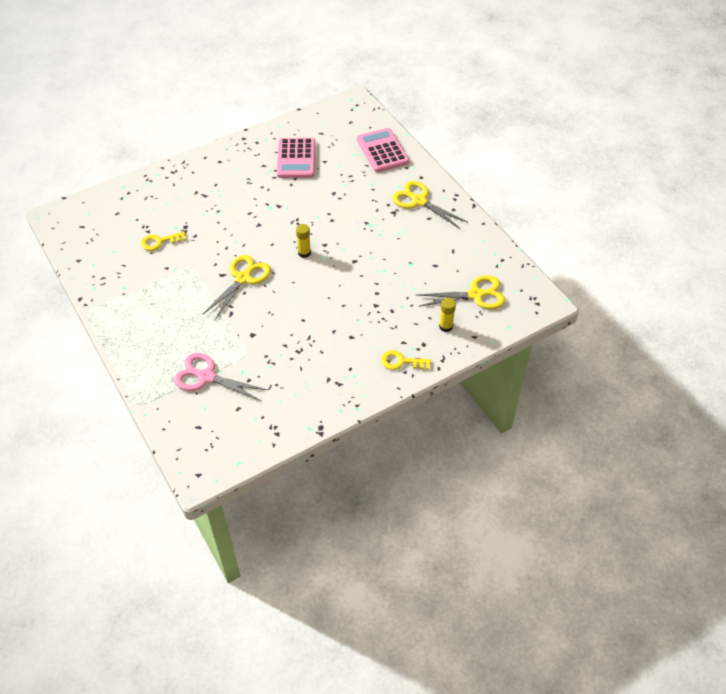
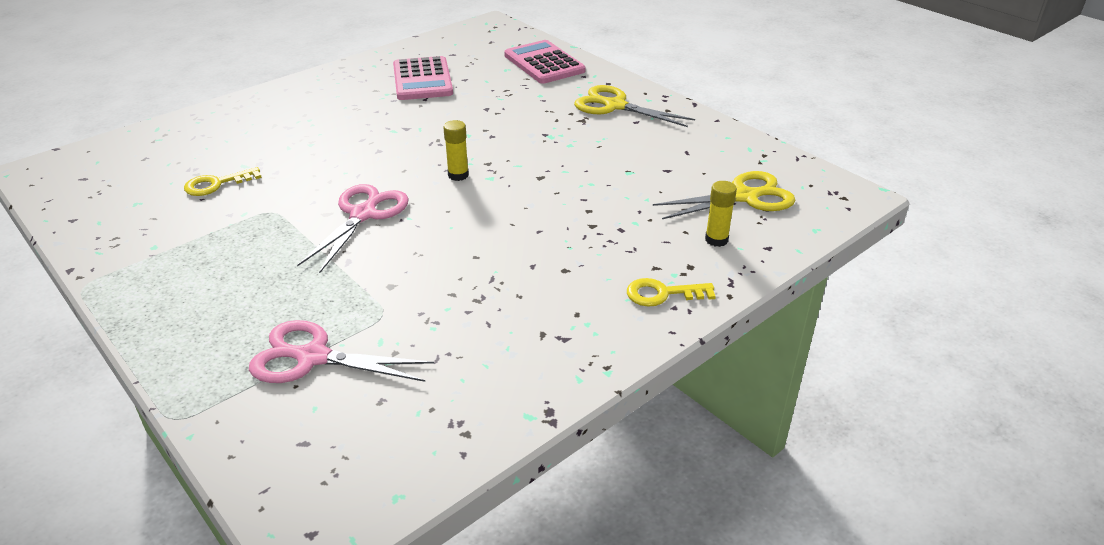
camera: 10 degrees left, 15 degrees down
yellow scissors [203,255,271,321] -> pink scissors [297,184,409,273]

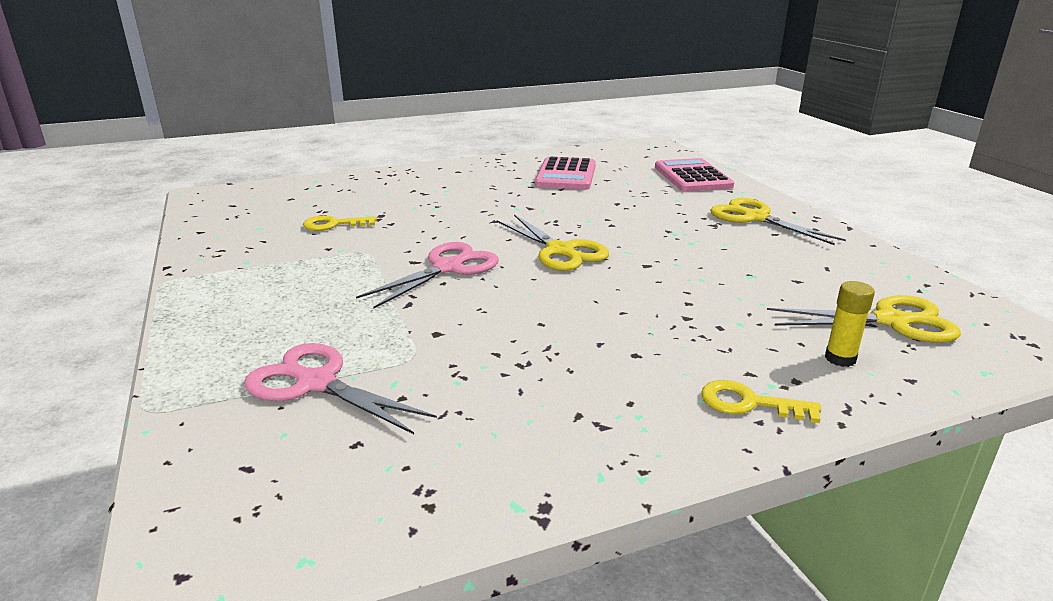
camera: 20 degrees right, 10 degrees down
yellow glue stick [443,120,469,181] -> yellow scissors [497,214,609,271]

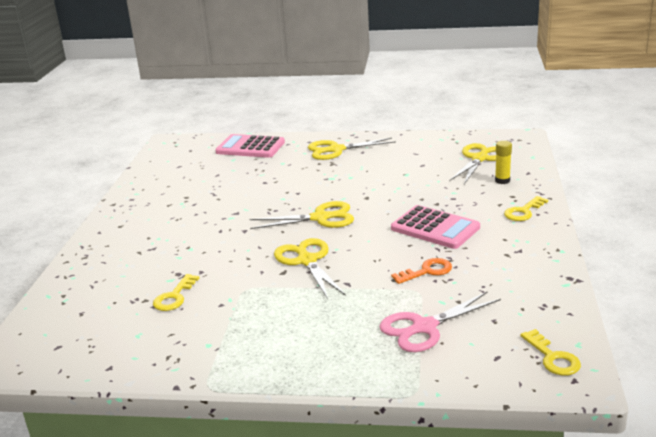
camera: 60 degrees left, 0 degrees up
pink scissors [356,242,499,308] -> yellow scissors [274,238,346,299]
pink calculator [535,157,596,190] -> pink calculator moved to [391,205,480,249]
none -> orange key [391,258,452,284]
none -> yellow key [520,329,581,376]

